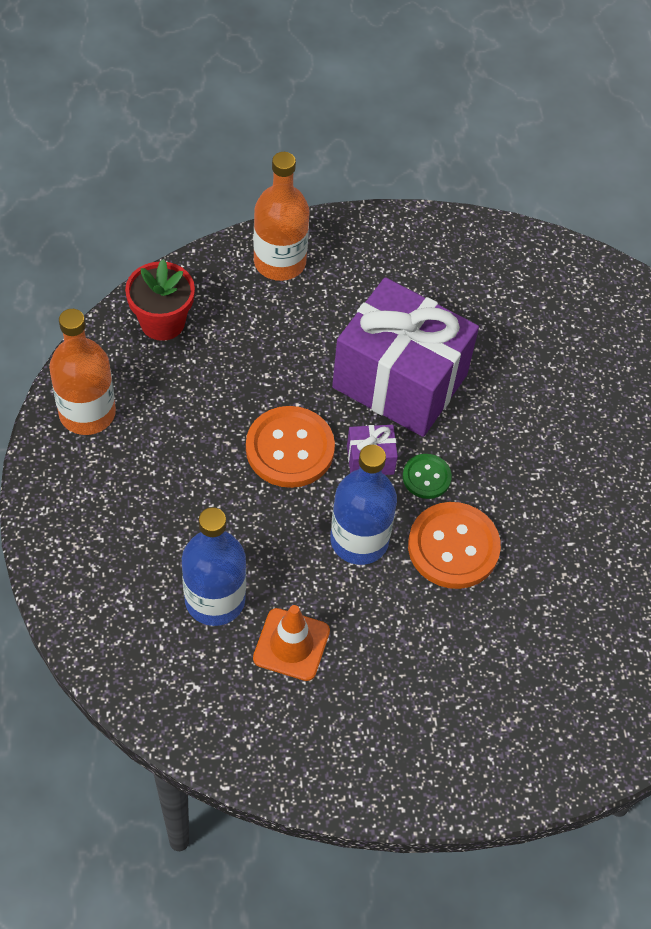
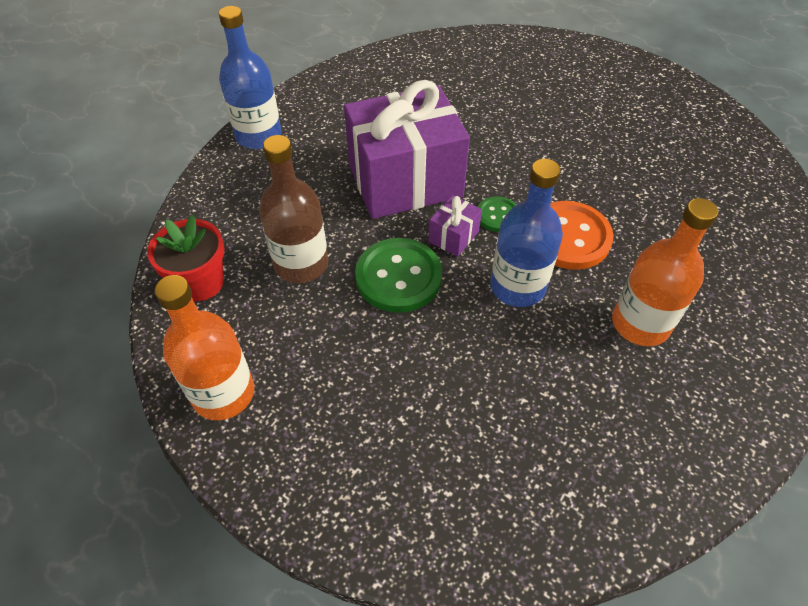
camera: 45 degrees left, 5 degrees down
blue bottle [182,507,246,626] -> blue bottle moved to [219,6,282,149]
orange button [246,406,335,488] -> green button [355,238,442,313]
orange bottle [253,152,310,281] -> orange bottle moved to [612,198,718,346]
orange traffic cone [253,605,330,681] -> none
none -> brown bottle [259,135,328,283]

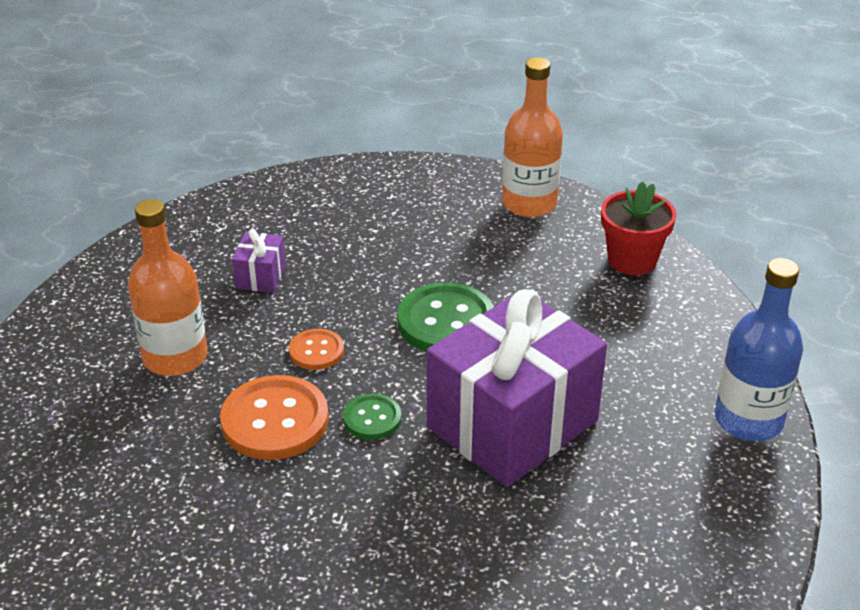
camera: 155 degrees right, 15 degrees down
brown bottle [259,135,328,283] -> none
purple gift [429,195,482,257] -> purple gift moved to [232,229,286,293]
blue bottle [490,159,563,307] -> orange button [289,329,344,370]

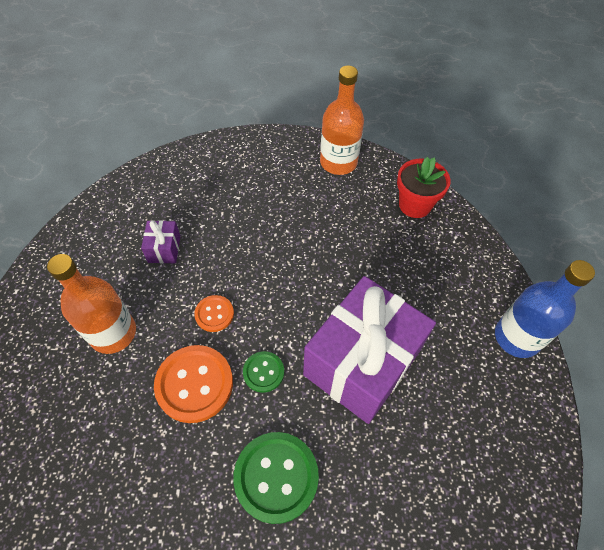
camera: 10 degrees left, 20 degrees up
green button [397,282,494,352] -> green button moved to [233,432,319,524]

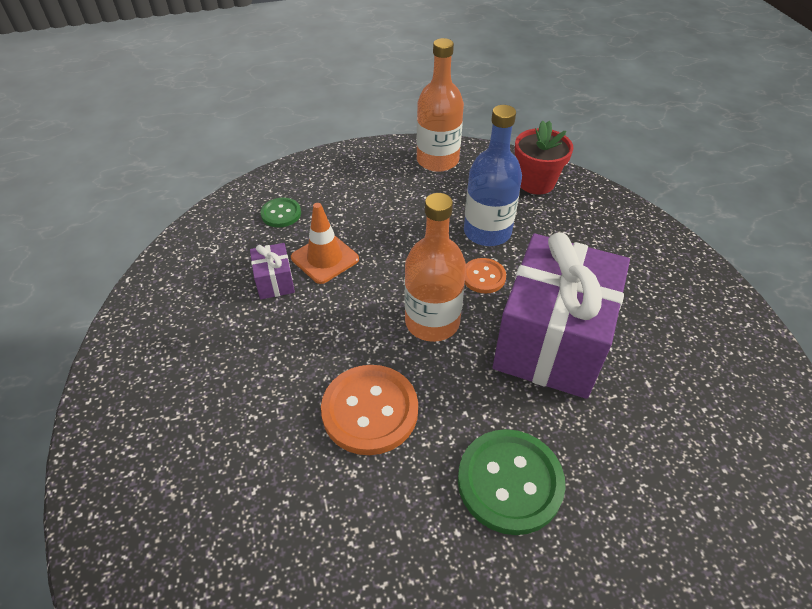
camera: 15 degrees left, 10 degrees down
orange bottle [47,254,136,354] -> orange bottle moved to [404,193,466,342]
orange button [194,295,234,332] -> orange button moved to [465,258,506,294]
green button [243,351,284,393] -> green button moved to [261,198,301,227]
blue bottle [495,260,595,358] -> blue bottle moved to [464,105,522,246]
none -> orange traffic cone [291,203,359,284]

